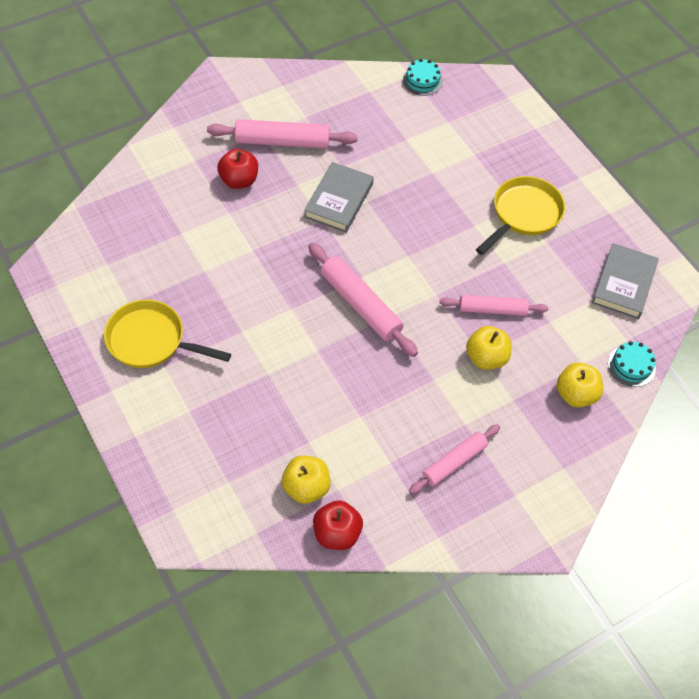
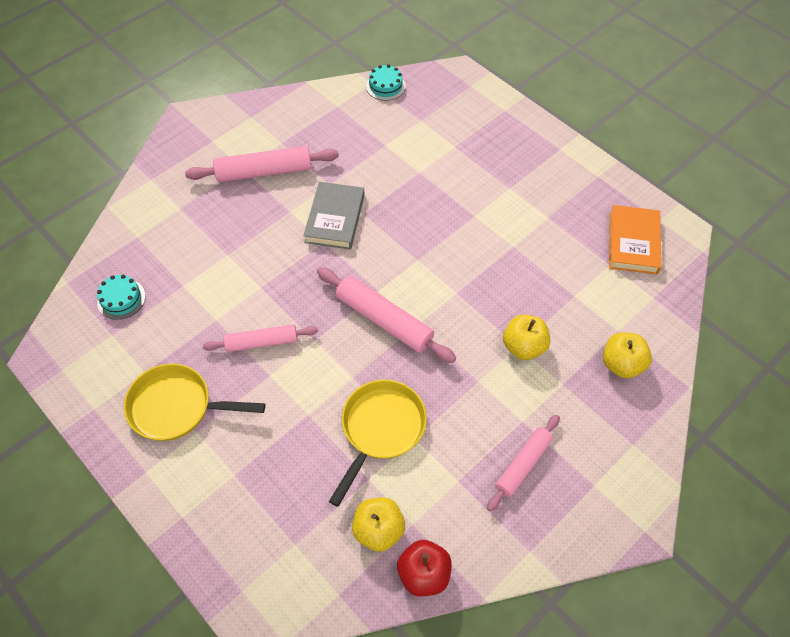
camera: 10 degrees left, 0 degrees up
red apple [217,149,258,189] -> none
pink rolling pin [440,295,548,316] -> pink rolling pin moved to [203,324,318,352]
yellow pan [476,176,565,255] -> yellow pan moved to [329,380,427,507]
grey book [592,243,659,319] -> orange book [609,205,662,275]
turquoise cake [608,341,656,387] -> turquoise cake moved to [97,275,146,320]

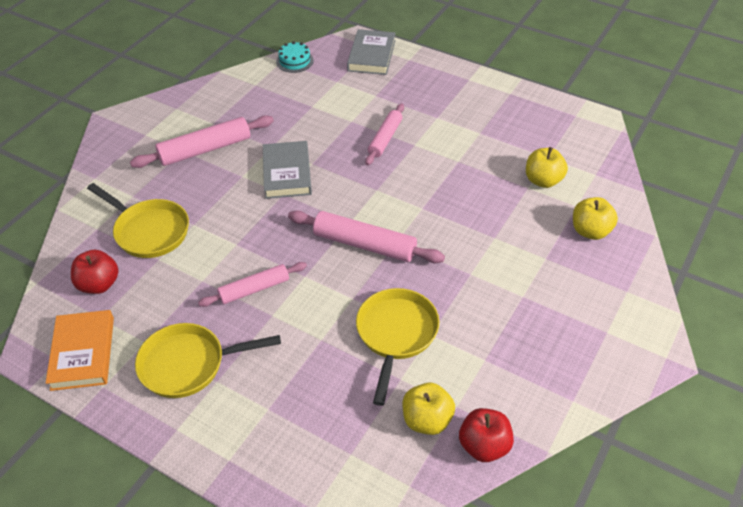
camera: 15 degrees left, 10 degrees down
turquoise cake [97,275,146,320] -> red apple [71,250,118,294]
pink rolling pin [487,415,560,511] -> pink rolling pin moved to [365,103,404,165]
yellow apple [503,315,550,360] -> yellow apple moved to [526,147,568,188]
orange book [609,205,662,275] -> orange book moved to [46,310,114,391]
none -> yellow pan [87,183,189,258]
none -> grey book [347,29,395,75]

